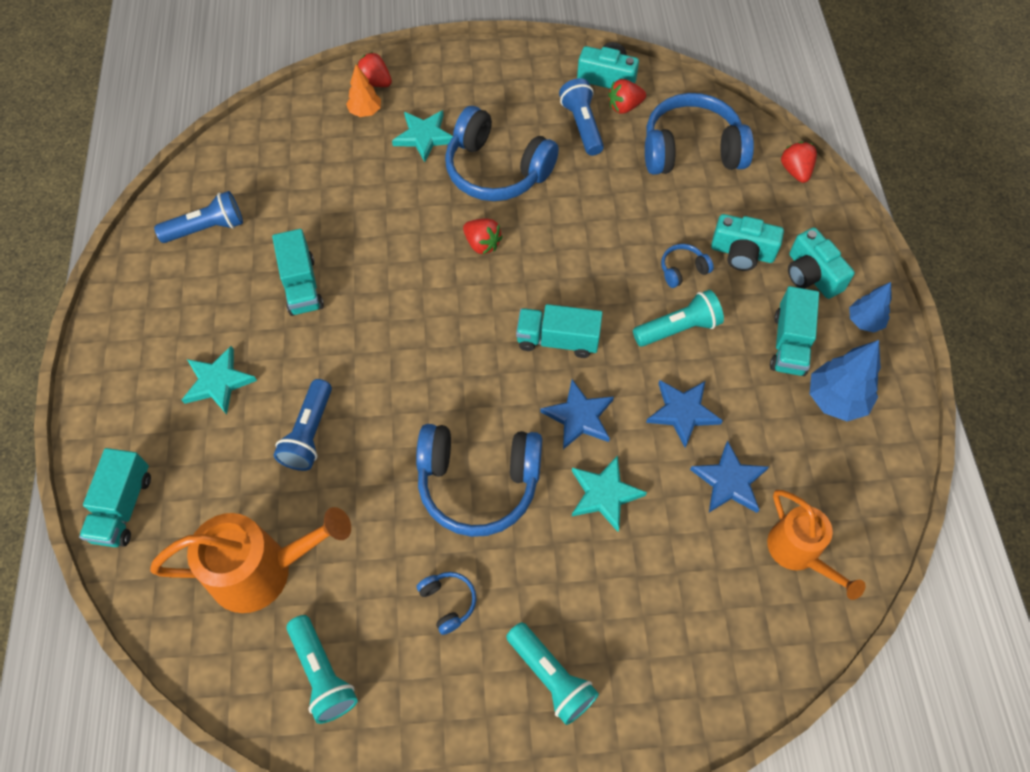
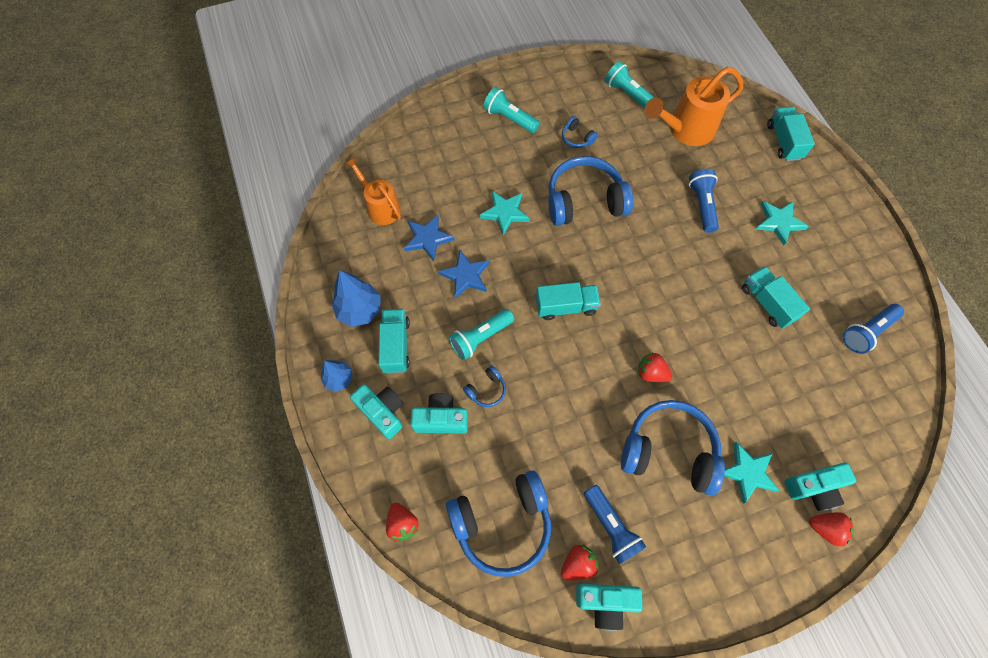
camera: 165 degrees right, 5 degrees up
orange tree [346,64,381,117] -> turquoise camera [784,463,856,511]
blue star [540,380,614,449] -> none

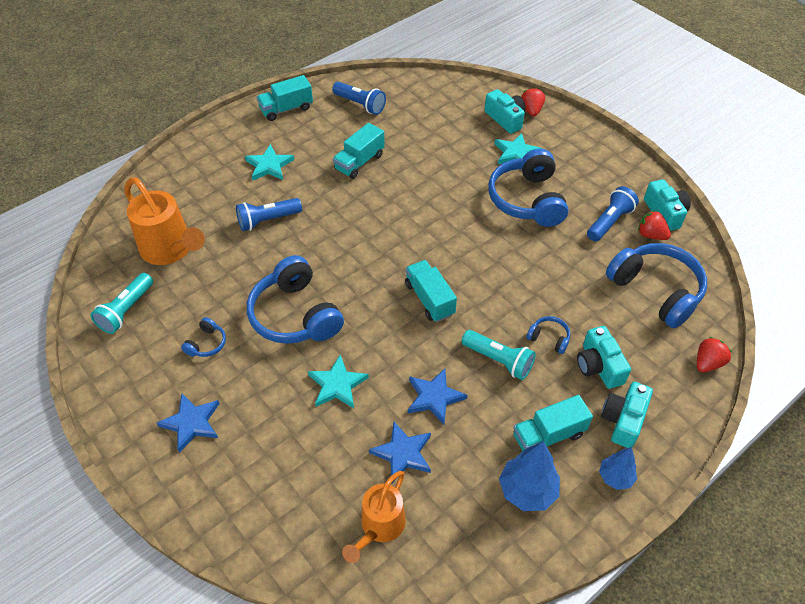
camera: 110 degrees left, 15 degrees down
turquoise flashlight [483,87,540,133] -> blue star [157,394,220,453]
red strawberry [638,352,672,382] -> none
turquoise truck [767,106,815,161] -> turquoise truck moved to [257,75,313,121]

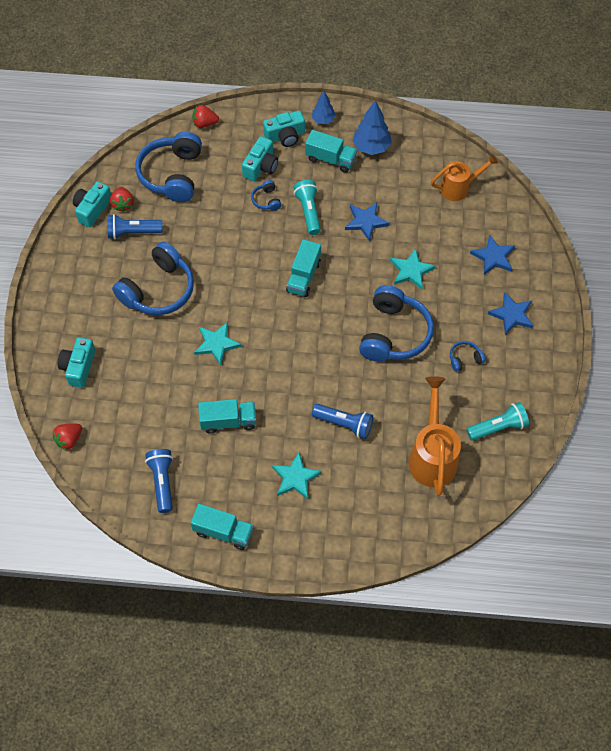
camera: 135 degrees left, 10 degrees up
blue star [369,421,431,483] -> blue star moved to [470,234,515,275]
turquoise star [494,133,542,164] -> turquoise star moved to [194,322,242,366]
red strawberry [521,88,545,116] -> red strawberry moved to [53,423,82,450]

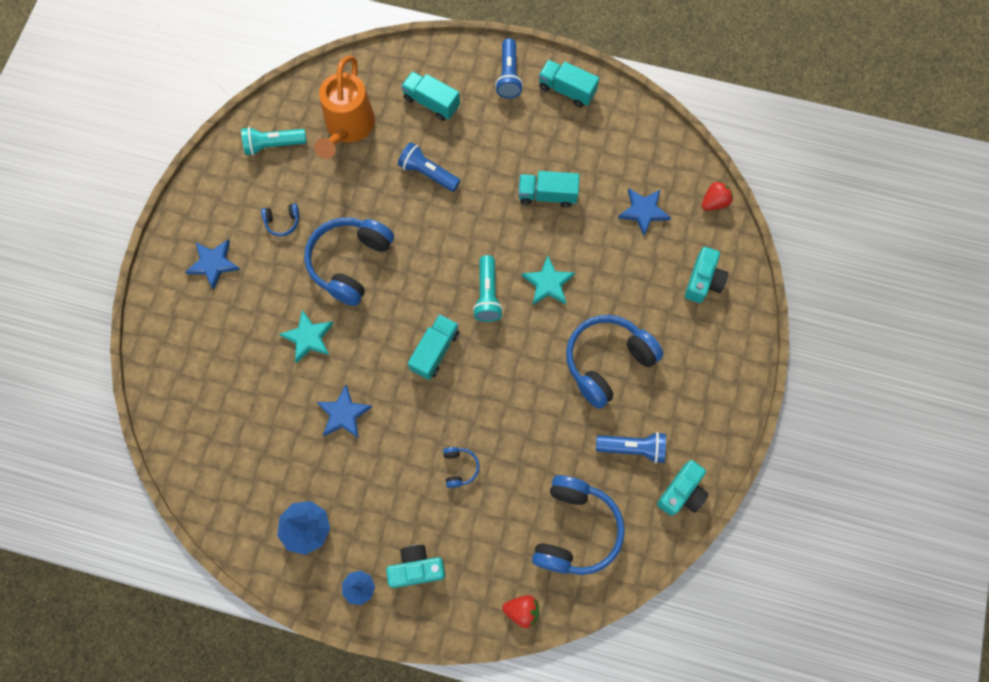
camera: 170 degrees left, 10 degrees up
red strawberry [110,187,134,212] -> none
blue flashlight [145,449,173,513] -> blue flashlight moved to [495,38,523,99]
turquoise camera [242,136,278,181] -> none
turquoise star [272,452,322,499] -> none
turquoise flashlight [293,180,321,235] -> turquoise flashlight moved to [473,255,503,322]
turquoise truck [305,130,357,173] -> turquoise truck moved to [401,71,460,121]
orange watering can [431,154,498,201] -> none
blue star [470,234,515,275] -> blue star moved to [618,188,671,236]

